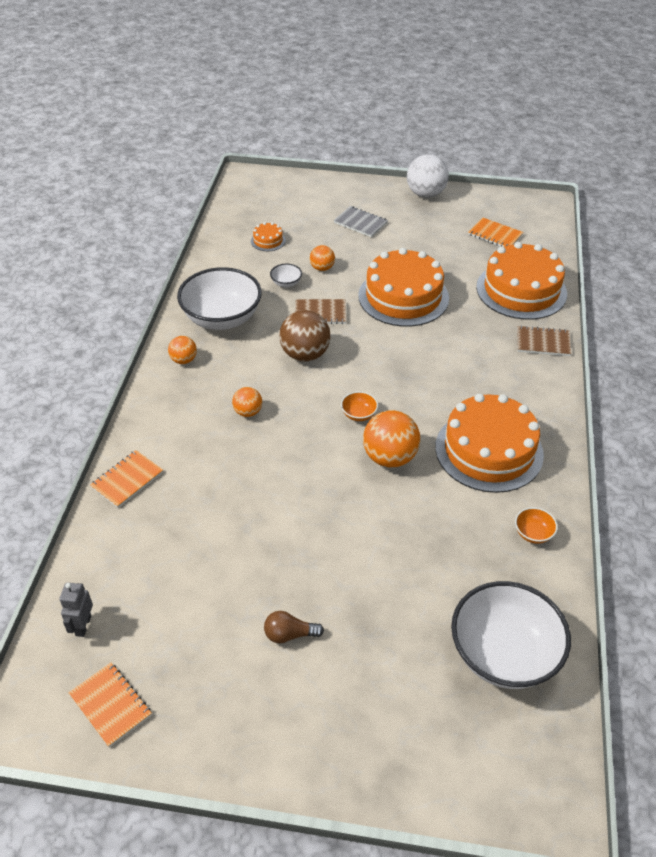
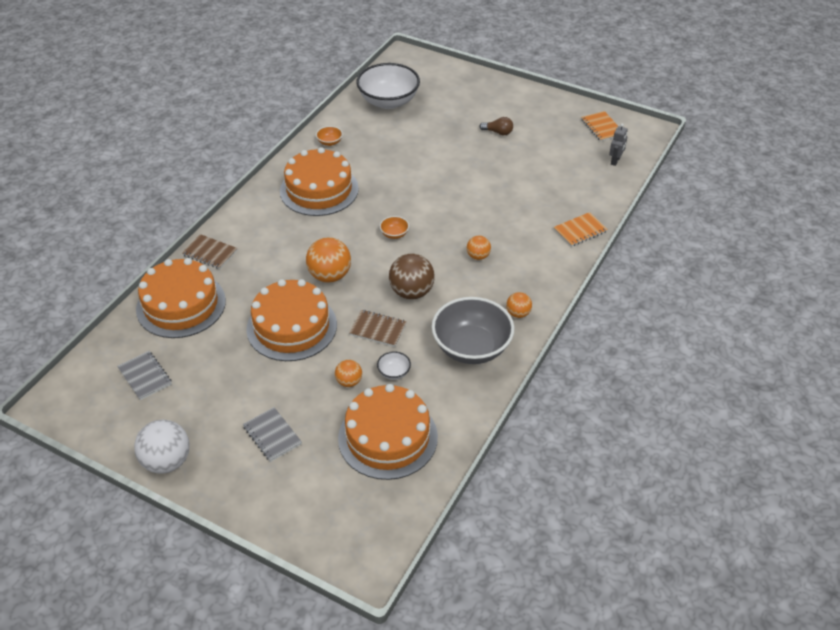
camera: 160 degrees left, 0 degrees up
white bowl [177,267,262,330] -> grey bowl [432,297,514,364]
orange cake [251,222,286,251] -> orange cake [338,384,438,480], size x2.42
orange ball [363,410,420,468] -> orange ball moved to [306,237,351,283]
orange notebook [468,217,523,247] -> grey notebook [117,351,172,400]

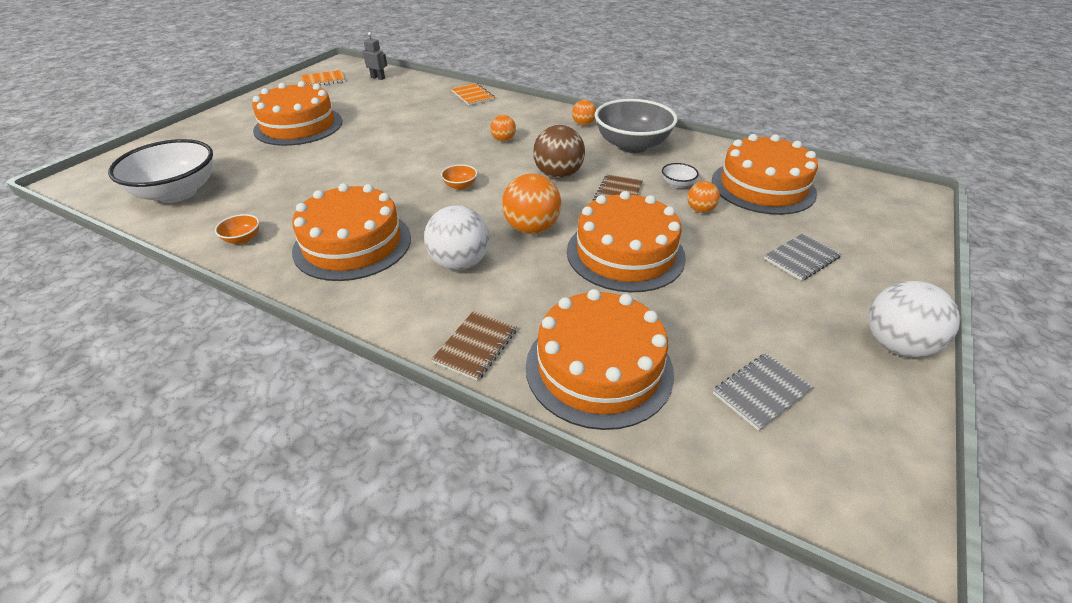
camera: 90 degrees left, 5 degrees down
brown light bulb [479,117,513,135] -> orange cake [252,81,342,146]
none -> white ball [424,205,489,270]

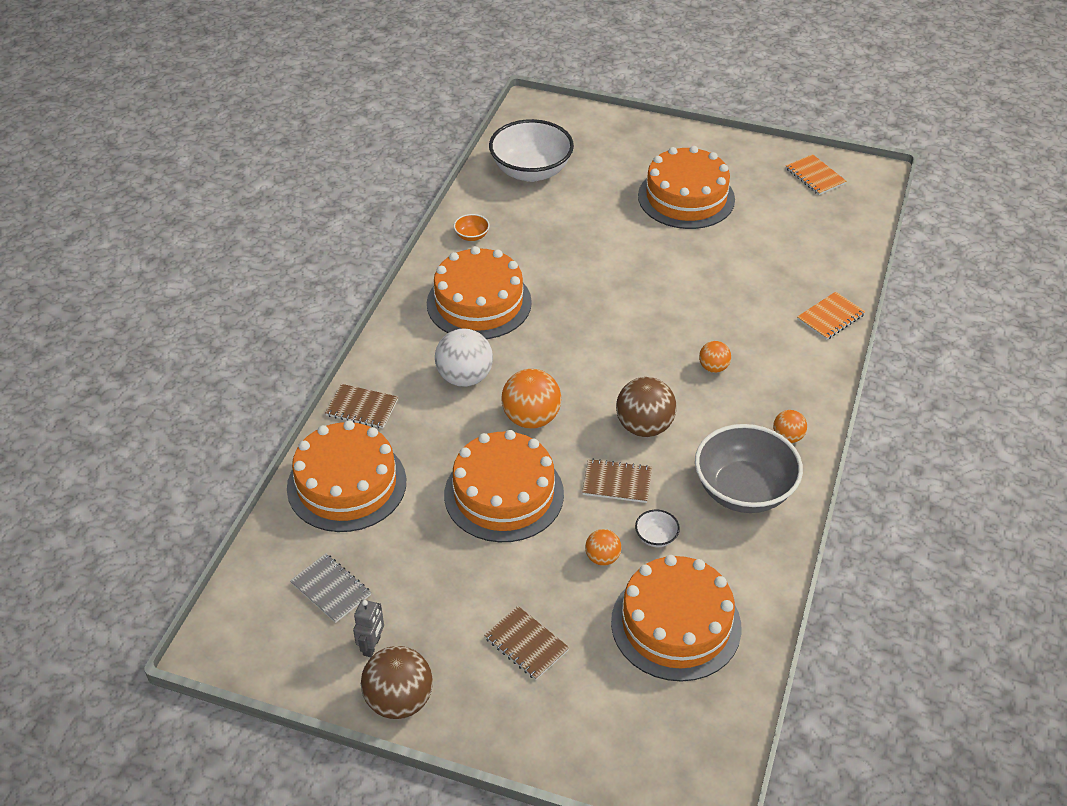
camera: 80 degrees right, 5 degrees up
grey robot [363,32,387,80] -> grey robot moved to [353,599,384,657]
orange bowl [441,165,477,190] -> none
grey notebook [764,233,842,281] -> brown notebook [484,606,570,680]
white ball [868,281,960,357] -> brown ball [361,646,433,719]

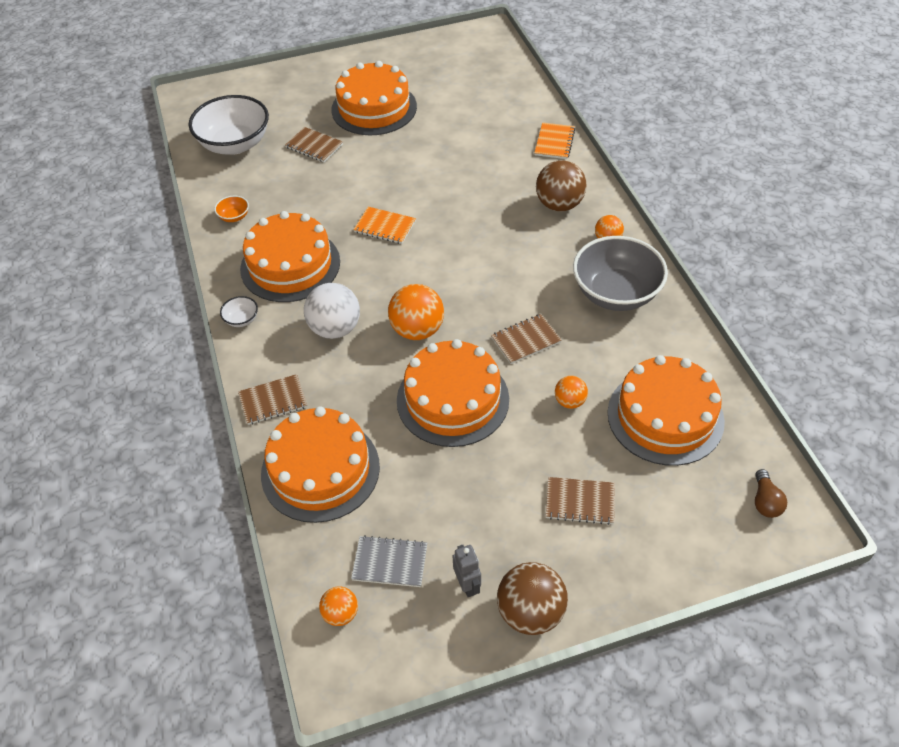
camera: 35 degrees left, 5 degrees up
brown ball [616,377,676,437] -> brown ball moved to [536,160,586,211]
white bowl [635,510,680,547] -> white bowl moved to [220,296,258,327]
orange ball [699,341,731,373] -> orange ball moved to [319,587,358,626]
orange notebook [786,154,846,195] -> orange notebook moved to [353,207,416,244]
none -> brown notebook [285,127,343,162]
none -> brown light bulb [755,469,787,518]

